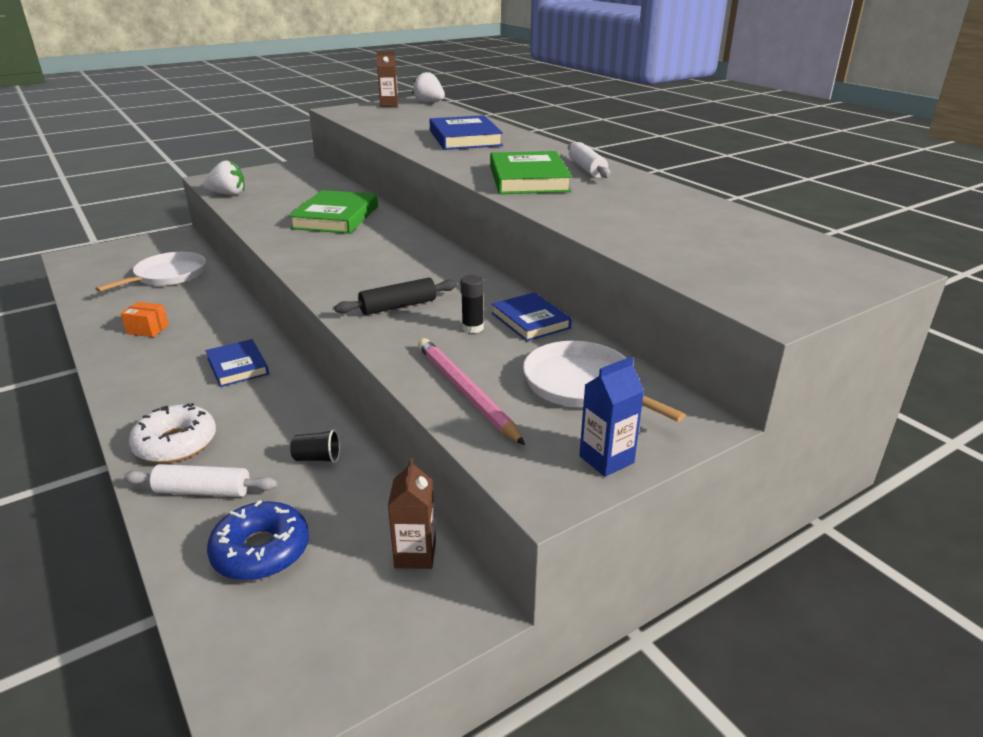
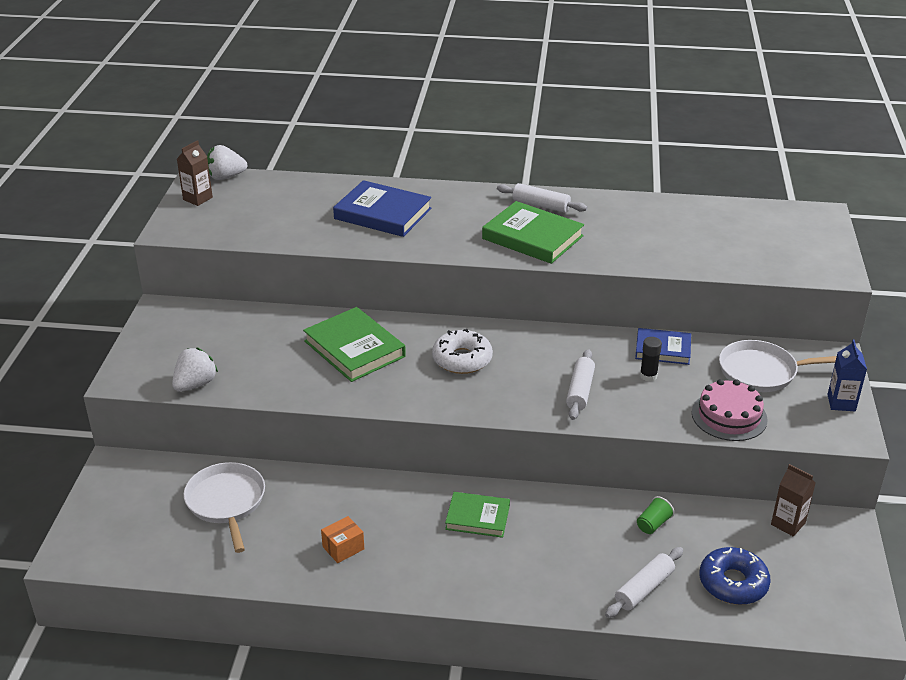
camera: 50 degrees left, 5 degrees up
white donut [129,403,216,463] -> white donut moved to [432,329,493,374]
blue book [206,339,269,387] -> green book [445,492,510,538]
black cup [290,429,340,463] -> green cup [637,496,675,534]
black rolling pin [334,278,457,315] -> white rolling pin [566,349,595,420]
pink pencil [418,338,525,445] -> pink cake [692,379,768,441]

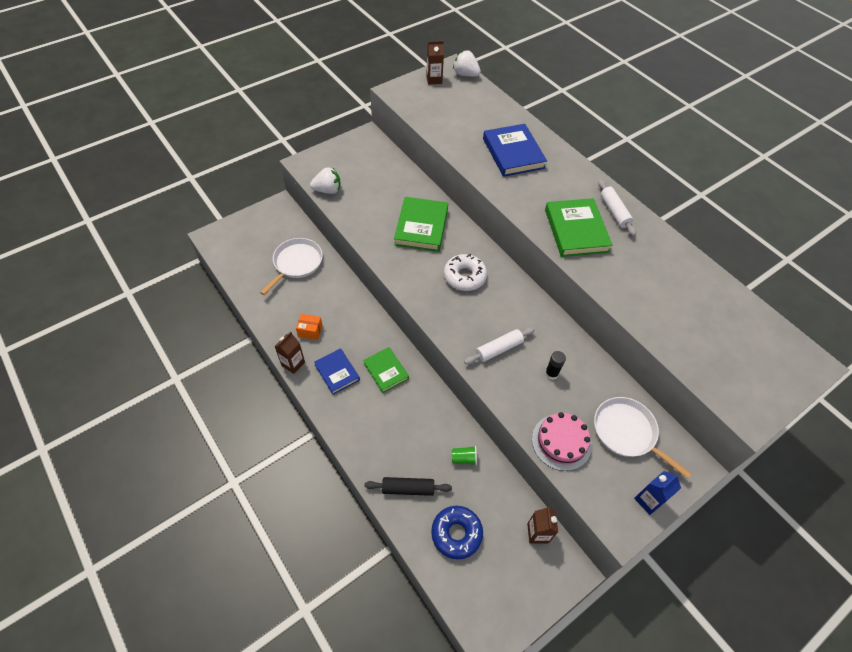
camera: 45 degrees right, 20 degrees up
white rolling pin [605,547,683,618] -> black rolling pin [364,477,452,496]
blue book [635,328,691,365] -> blue book moved to [314,348,360,394]
none -> brown carton [275,332,305,374]

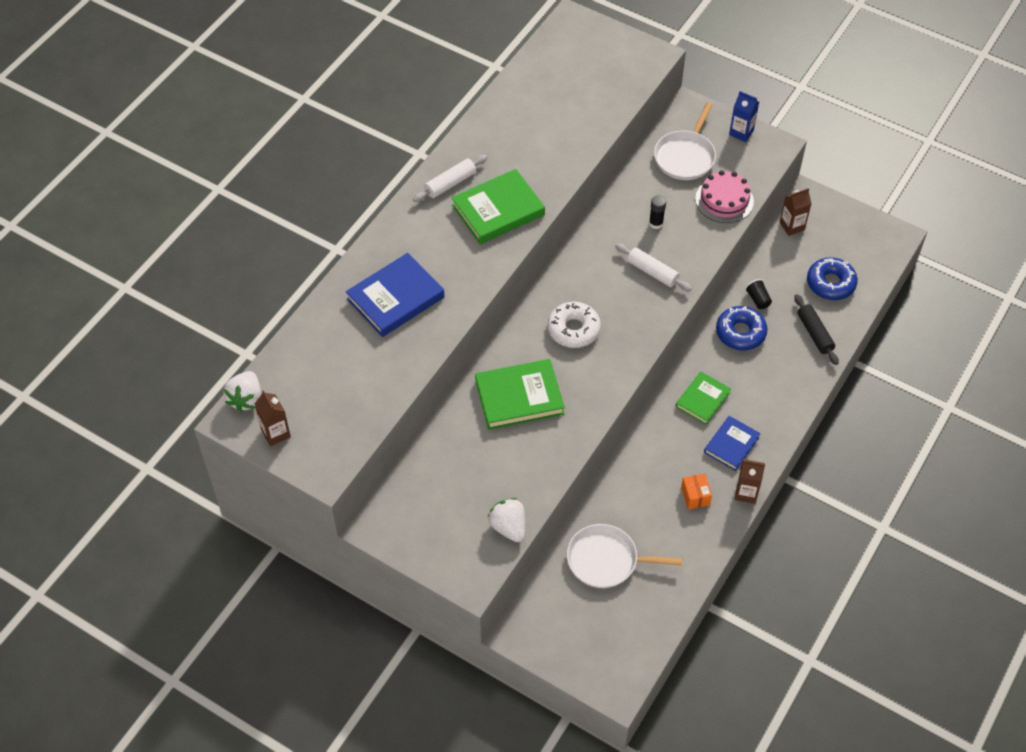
camera: 110 degrees left, 0 degrees up
green cup [452,446,477,465] -> black cup [745,279,772,309]
none -> blue donut [716,306,768,350]

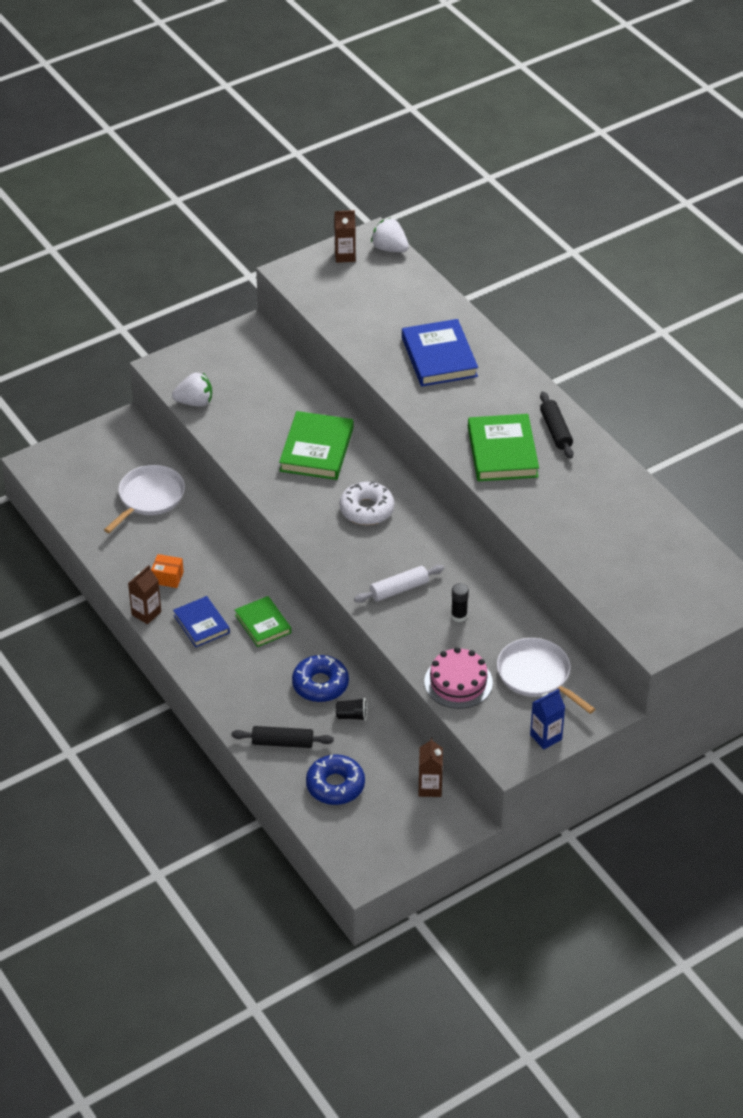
camera: 115 degrees right, 10 degrees down
white rolling pin [413,155,487,202] -> black rolling pin [540,391,573,459]

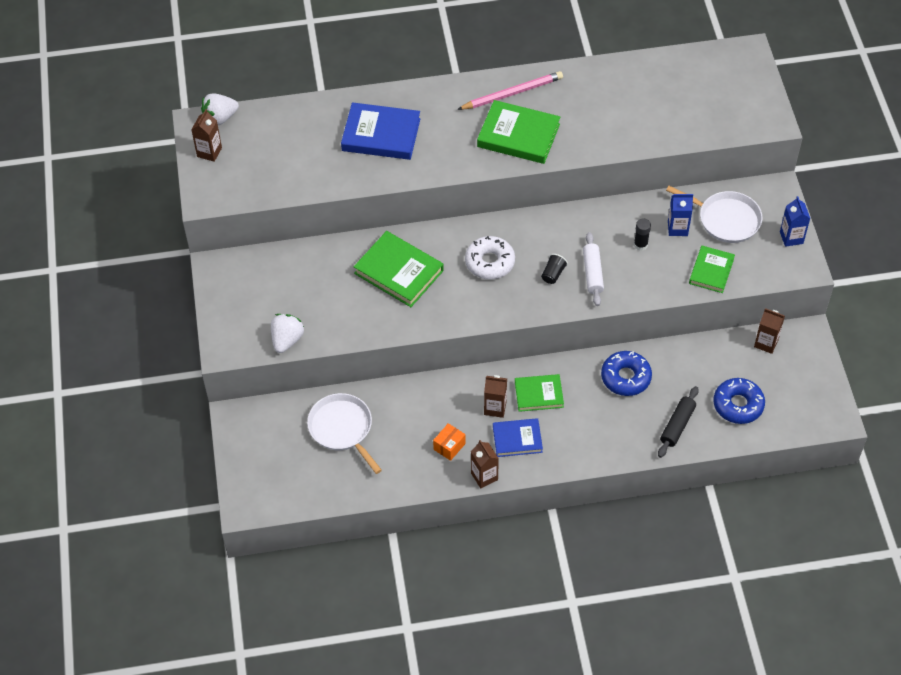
camera: 65 degrees left, 10 degrees up
black cup [336,698,367,721] -> black cup moved to [541,254,568,284]
pink cake [424,647,493,709] -> green book [689,246,735,293]
white pan [497,638,595,714] -> white pan turned 135 degrees counterclockwise [666,186,763,243]
black rolling pin [540,391,573,459] -> pink pencil [457,71,563,110]
none -> brown carton [484,375,507,418]
none -> blue carton [668,194,693,236]

